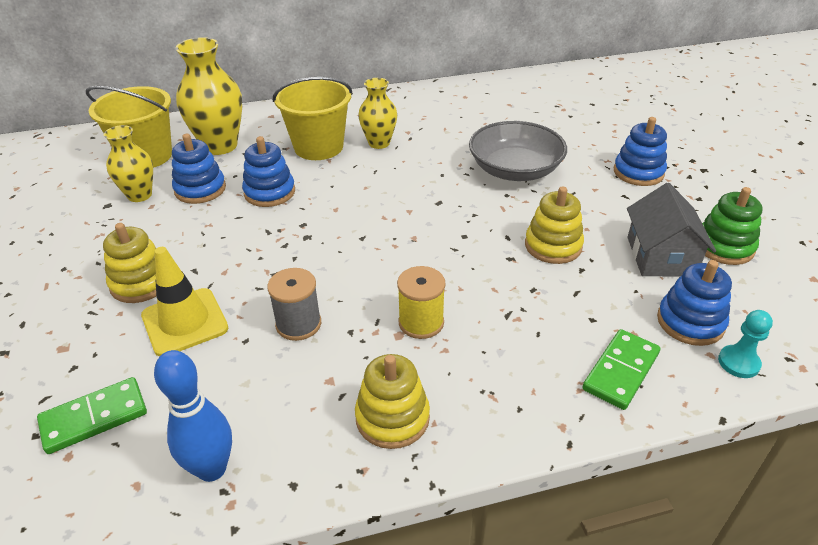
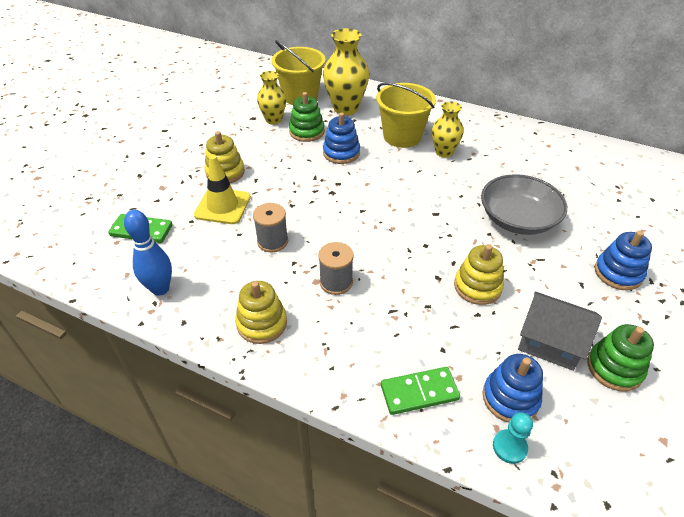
camera: 40 degrees right, 5 degrees up
blue stacking toy [172,134,226,204] -> green stacking toy [289,92,325,142]
yellow spool [397,266,446,339] -> grey spool [318,242,354,295]
grey house [627,183,716,276] -> grey house turned 75 degrees clockwise [518,292,602,371]

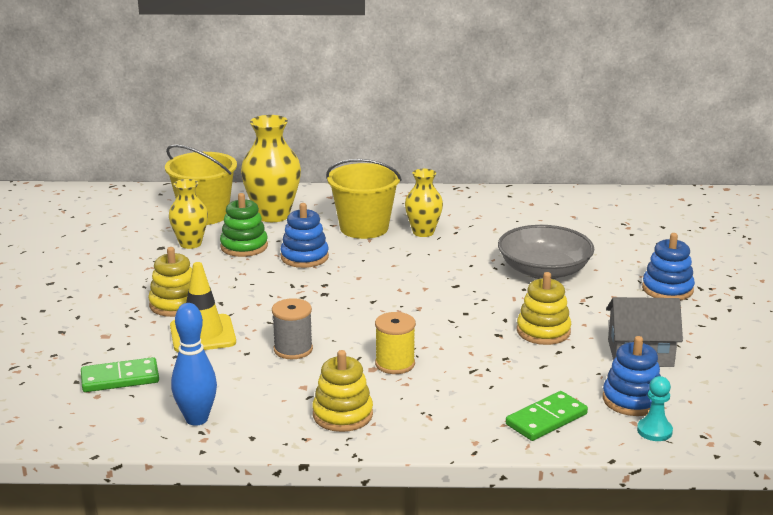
camera: 25 degrees left, 20 degrees down
grey spool [318,242,354,295] -> yellow spool [375,312,416,374]
green stacking toy [587,324,654,391] -> none

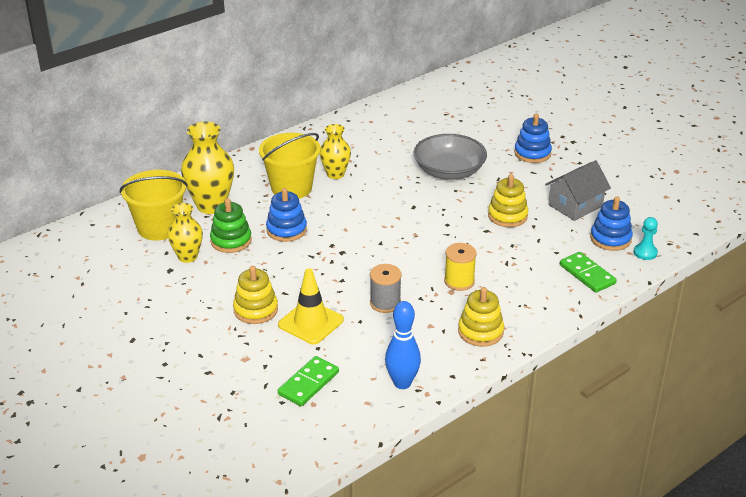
camera: 40 degrees left, 10 degrees up
green domino [506,391,588,441] -> green domino turned 45 degrees counterclockwise [560,252,617,293]

